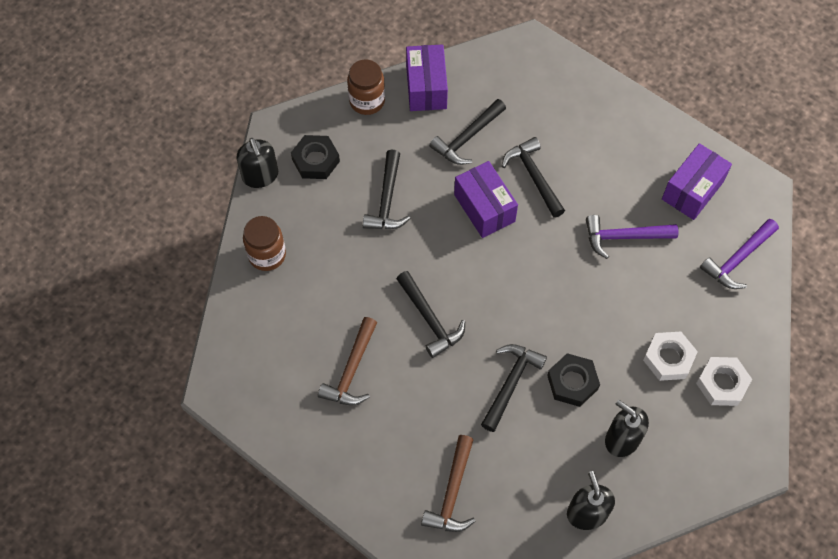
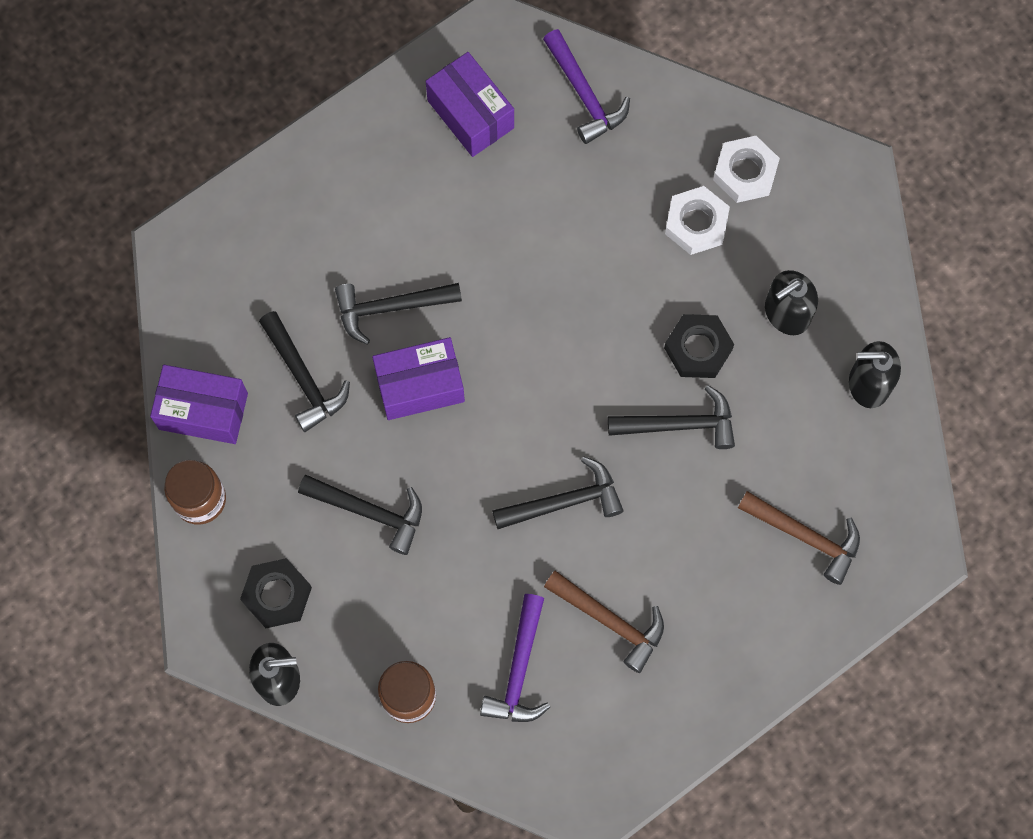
camera: 75 degrees left, 10 degrees up
black hammer [481,344,547,432] -> black hammer turned 135 degrees clockwise [608,385,735,449]
purple hammer [586,215,678,259] -> purple hammer moved to [480,594,550,722]

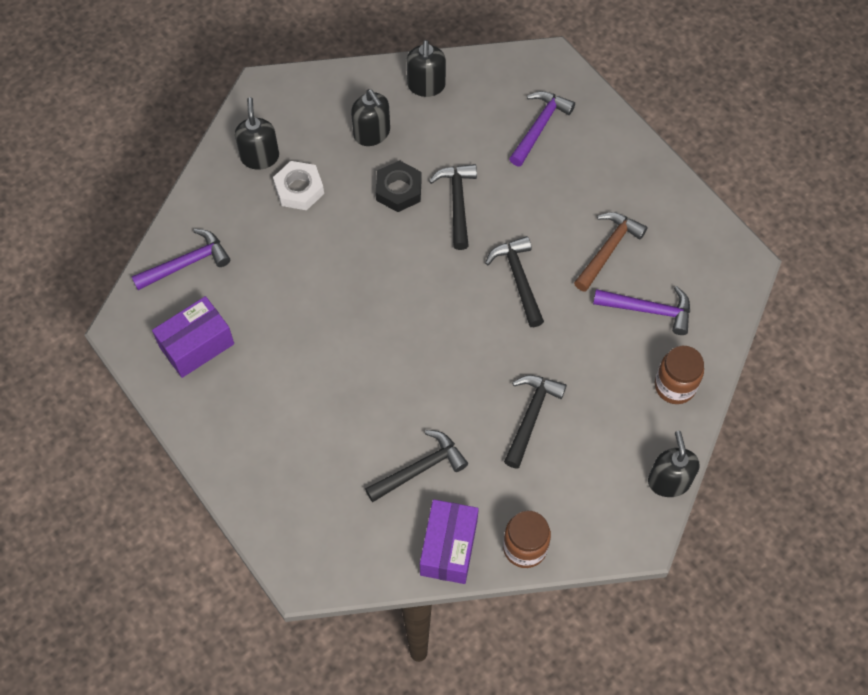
camera: 90 degrees left, 10 degrees down
black nut [240,558,312,628] -> none
black hammer [335,283,462,345] -> none
purple box [372,337,465,420] -> none
white nut [713,136,780,203] -> black soap dispenser [235,97,279,169]
brown hammer [738,491,860,585] -> purple hammer [509,91,575,166]

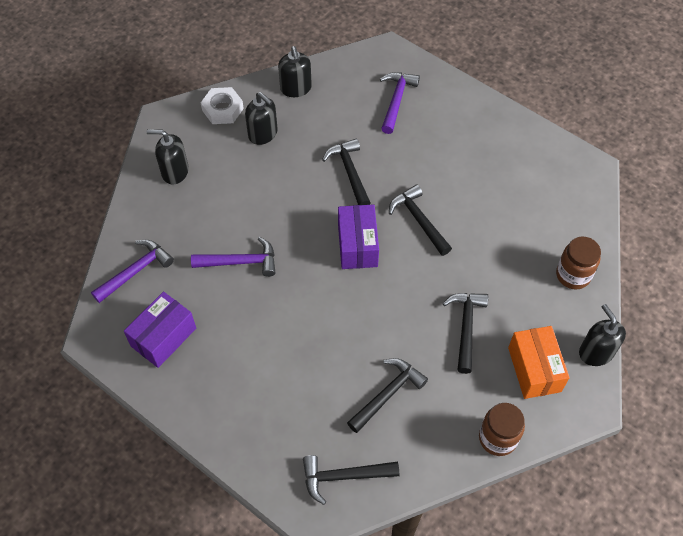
camera: 15 degrees left, 5 degrees down
black soap dispenser [235,97,279,169] -> black soap dispenser turned 60 degrees counterclockwise [147,129,189,184]
white nut [273,161,324,210] -> white nut moved to [201,87,244,124]
black nut [376,160,422,212] -> none
purple box [420,499,479,584] -> purple box moved to [338,204,379,269]
brown hammer [574,212,648,292] -> none
purple hammer [593,286,690,335] -> purple hammer moved to [191,237,275,277]
none -> black hammer [303,455,399,505]
none -> orange box [508,326,570,399]

